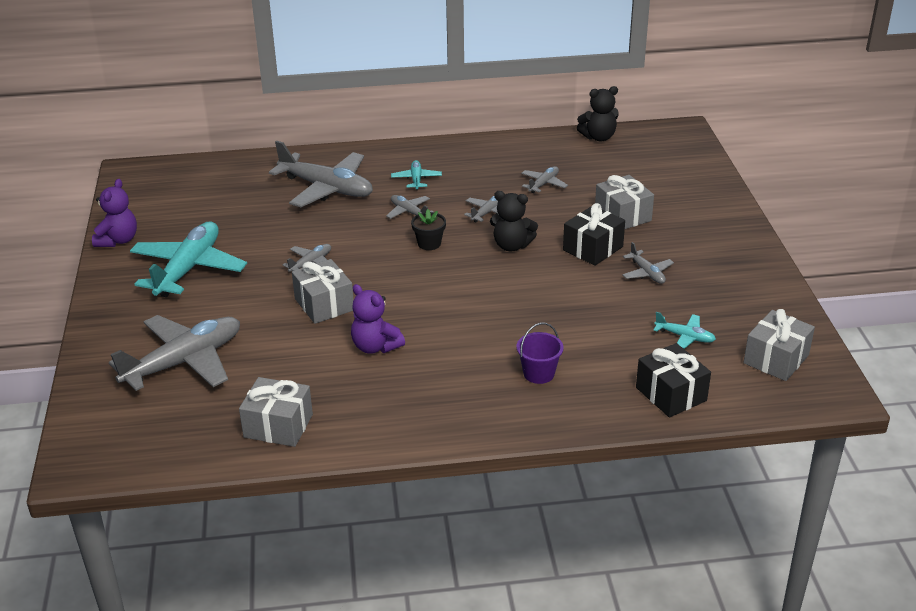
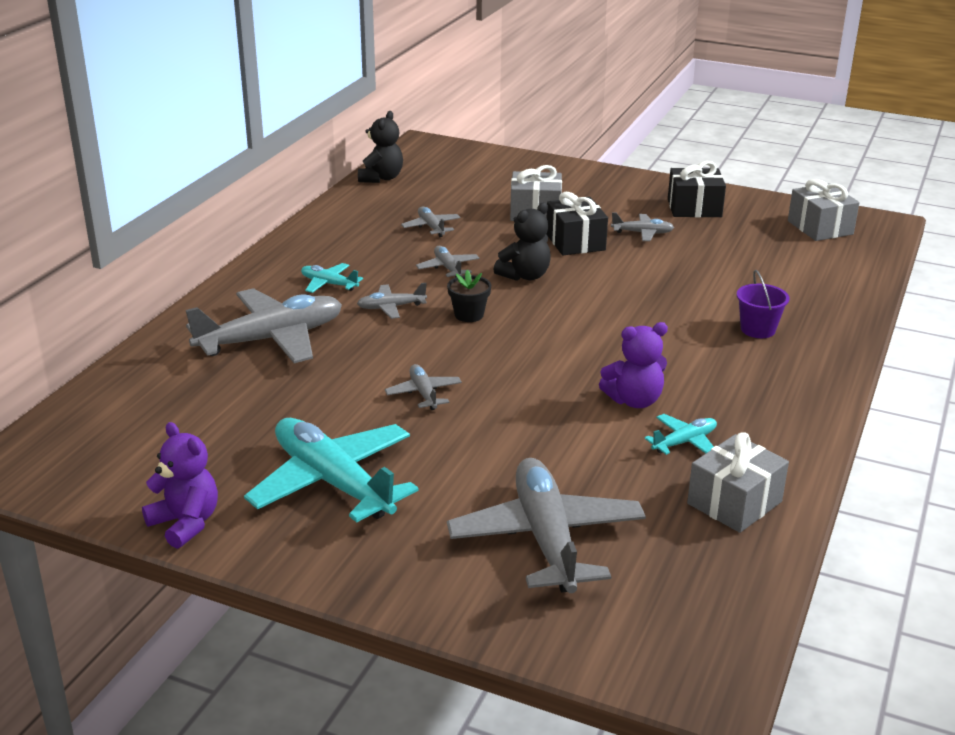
camera: 60 degrees left, 5 degrees down
grey gift [292,259,354,324] -> none
black gift [636,343,711,418] -> black gift moved to [668,161,726,217]
turquoise plane [654,312,716,349] -> turquoise plane moved to [644,414,717,455]

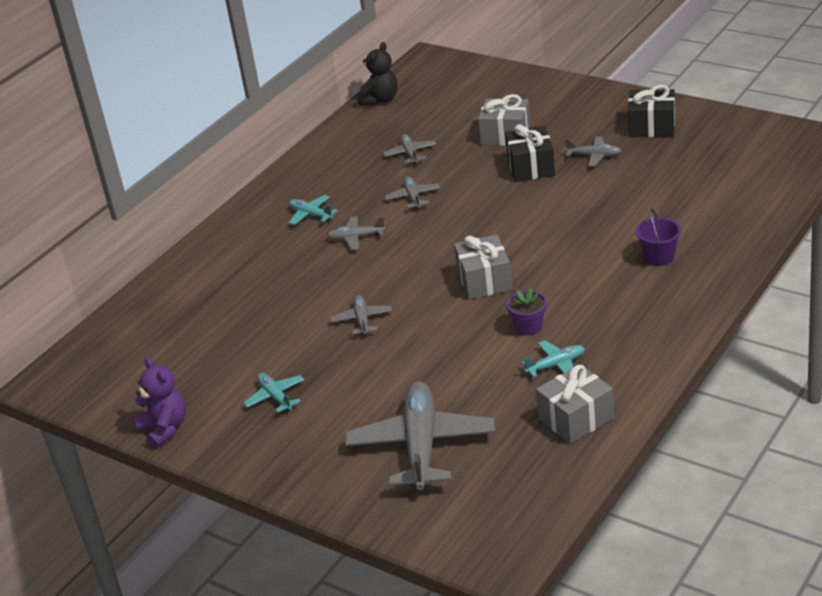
camera: 15 degrees right, 5 degrees up
grey plane [186,288,342,363] -> none
turquoise plane [244,418,419,522] -> turquoise plane [243,373,304,413], size x0.46
black flower pot [447,270,491,322] -> none
black teddy bear [493,202,551,281] -> none
purple teddy bear [599,322,668,408] -> purple flower pot [507,288,547,335]
grey gift [788,179,860,241] -> grey gift moved to [454,235,512,300]

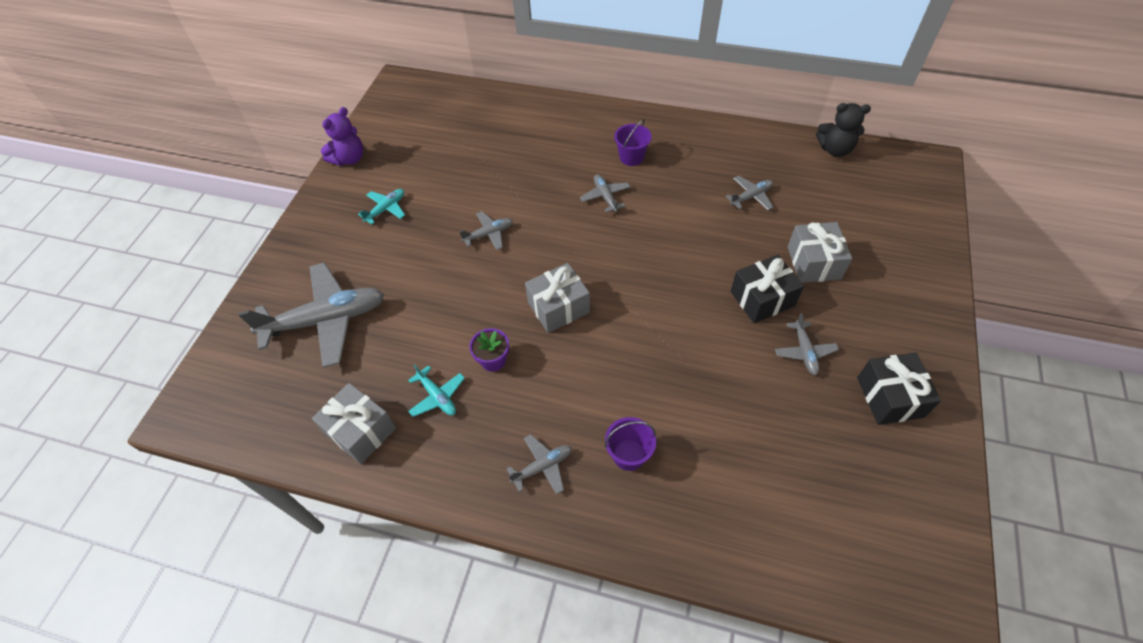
camera: 70 degrees right, 20 degrees up
turquoise plane [289,195,338,225] -> purple bucket [614,119,652,166]
grey plane [385,176,440,209] -> grey plane moved to [507,434,572,495]

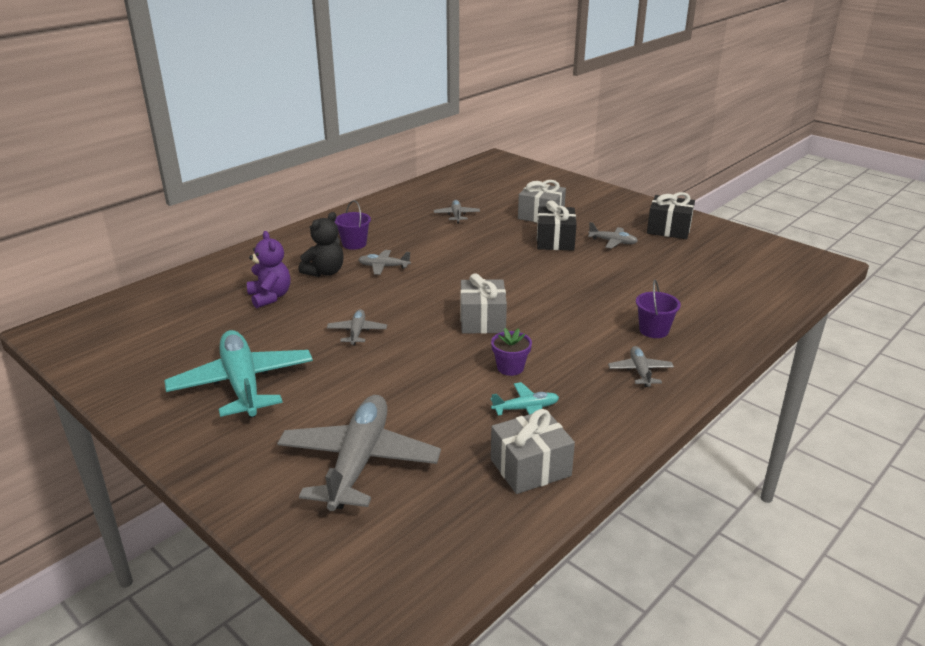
camera: 65 degrees left, 25 degrees down
purple teddy bear [321,107,363,166] -> purple teddy bear moved to [247,231,291,308]
turquoise plane [358,189,405,224] -> turquoise plane [164,330,313,418], size x2.16
black teddy bear [816,103,871,157] -> black teddy bear moved to [298,212,343,277]

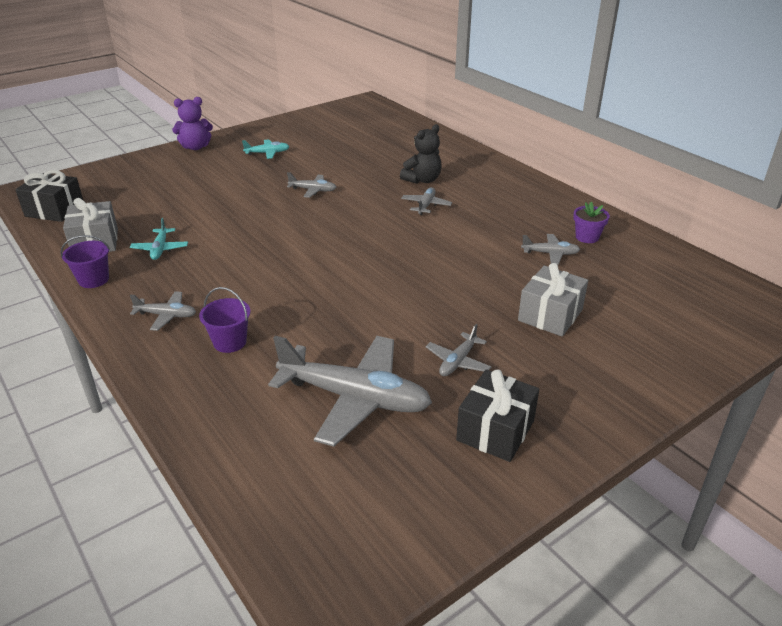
camera: 100 degrees right, 5 degrees up
turquoise plane [164,330,313,418] -> turquoise plane [242,139,290,159], size x0.46
purple teddy bear [247,231,291,308] -> purple teddy bear moved to [172,97,213,150]
grey plane [277,395,441,511] -> grey plane moved to [268,336,432,447]
black teddy bear [298,212,343,277] -> black teddy bear turned 90 degrees counterclockwise [400,124,441,184]
purple bucket [335,200,371,250] -> purple bucket moved to [60,235,110,288]
grey gift [460,273,507,334] -> none
purple flower pot [491,328,532,376] -> purple flower pot moved to [573,202,610,243]
black gift [537,200,577,251] -> black gift moved to [15,170,83,222]

